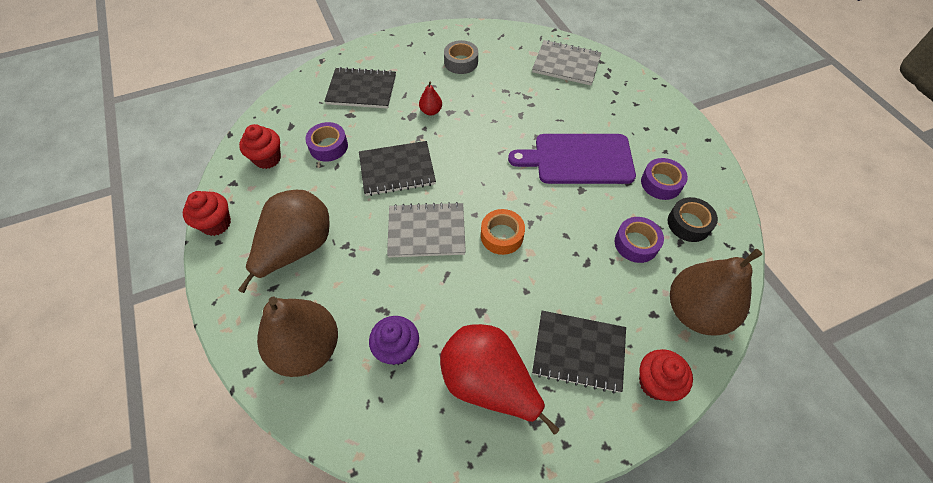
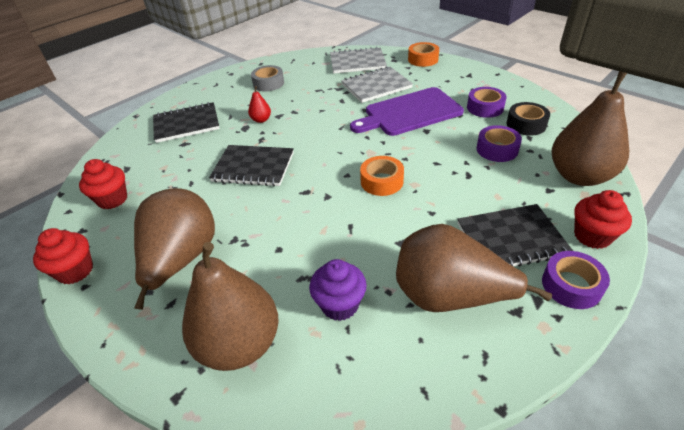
camera: 20 degrees left, 15 degrees down
purple tape [305,122,348,162] -> purple tape moved to [542,251,610,309]
black notebook [359,141,436,196] -> black notebook turned 45 degrees clockwise [209,145,294,186]
grey notebook [387,202,466,257] -> grey notebook moved to [341,66,413,103]
red pear [440,324,559,434] -> brown pear [396,224,552,312]
none -> orange tape [408,42,439,67]

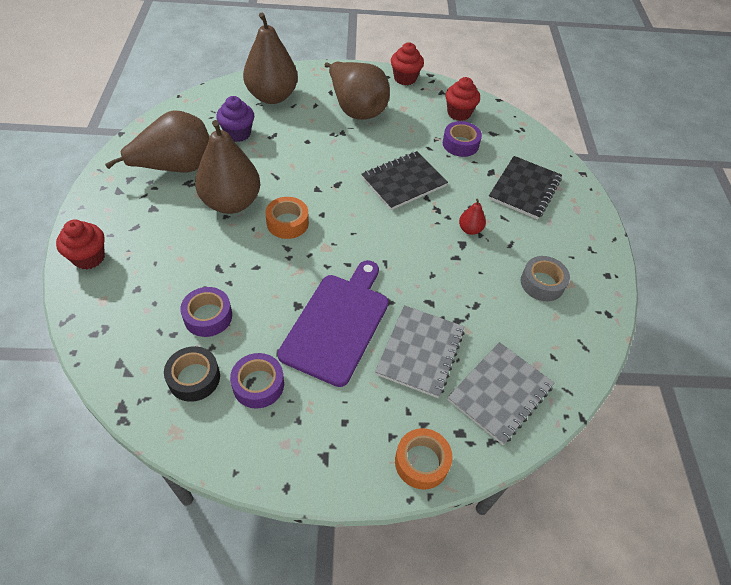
camera: 130 degrees right, 10 degrees up
black notebook [457,204,573,267] -> none
purple tape [542,251,610,309] -> purple tape moved to [443,121,482,157]
brown pear [552,71,629,186] -> brown pear moved to [195,120,260,214]

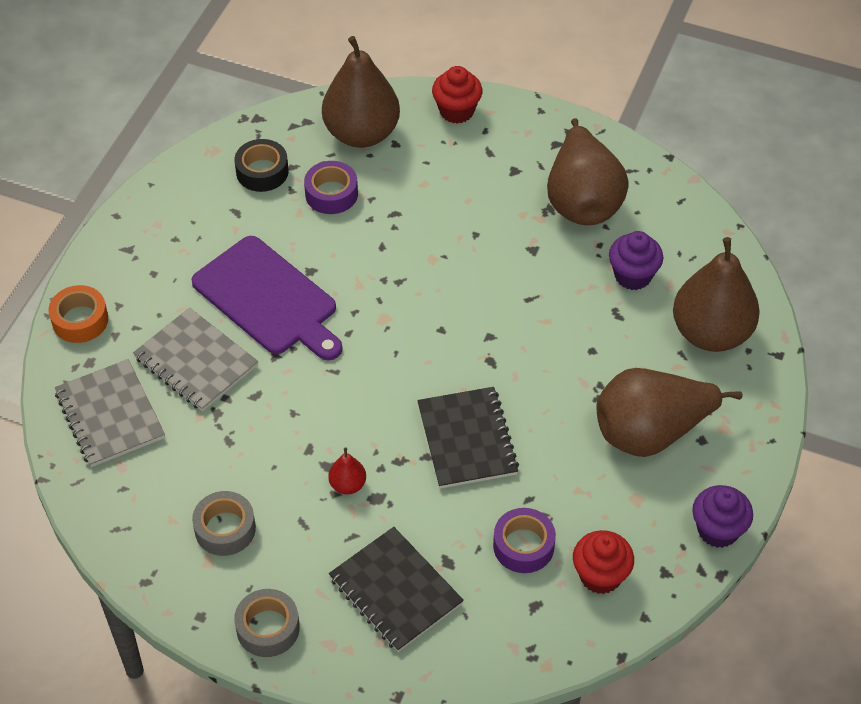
camera: 115 degrees right, 0 degrees up
brown pear [195,120,260,214] -> brown pear moved to [322,36,400,148]
purple tape [230,353,284,409] -> none
orange tape [265,197,309,239] -> none
red cupcake [391,42,424,85] -> purple cupcake [692,485,753,548]
none -> grey tape [234,589,300,657]

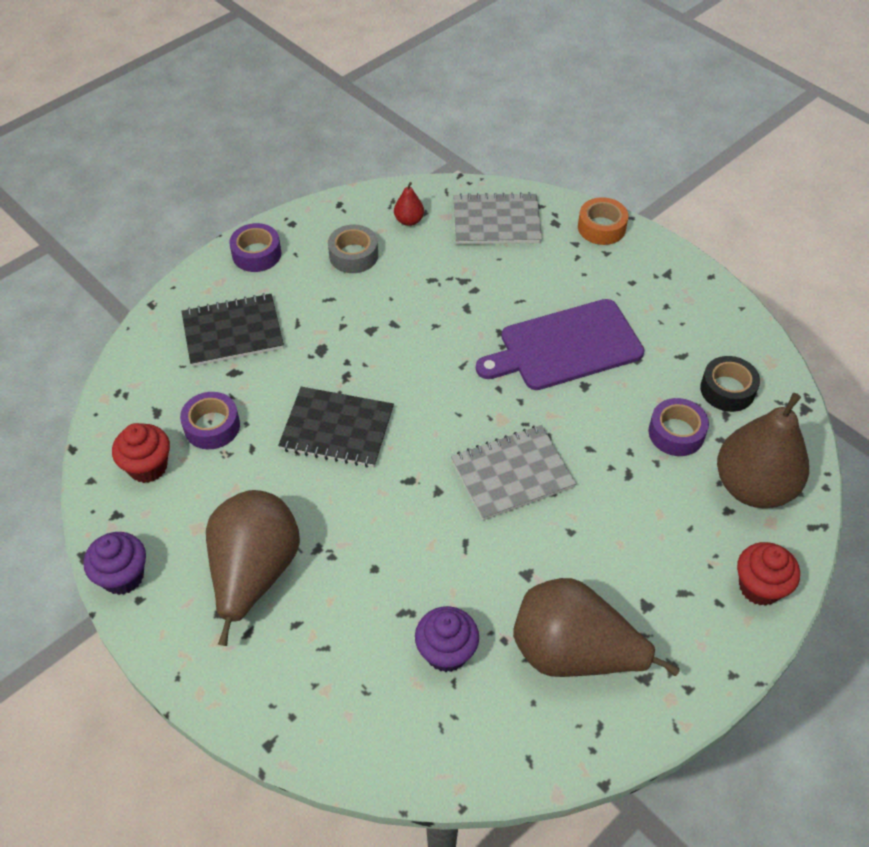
camera: 115 degrees right, 0 degrees up
grey notebook [133,307,258,412] -> grey notebook moved to [451,425,576,521]
grey tape [234,589,300,657] -> purple tape [229,223,281,272]
red pear [328,448,366,494] -> red pear moved to [394,182,424,226]
brown pear [673,237,760,352] -> none

